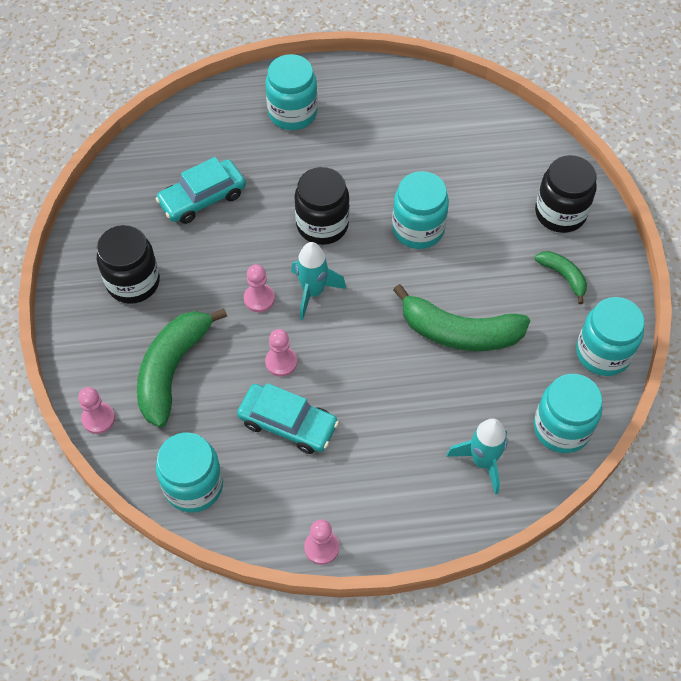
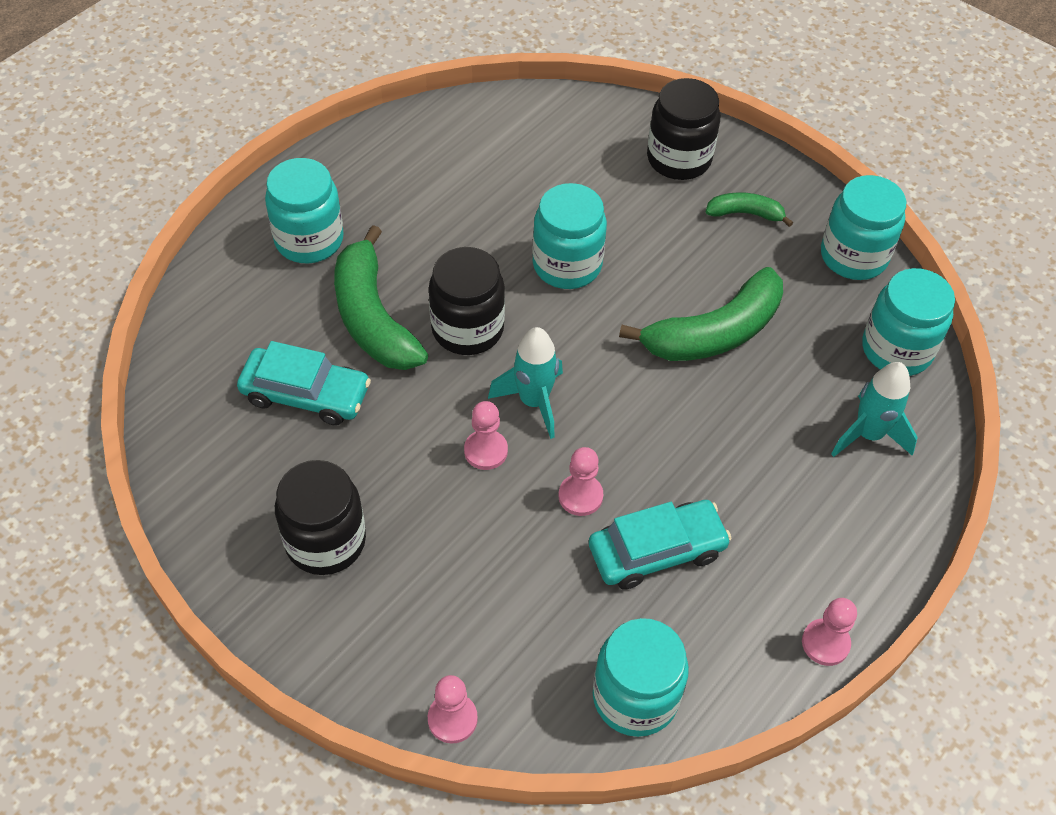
camera: 45 degrees left, 5 degrees down
green banana [137,308,227,427] -> green banana moved to [334,225,428,370]
turquoise car [155,157,246,224] -> turquoise car turned 90 degrees counterclockwise [237,341,371,426]

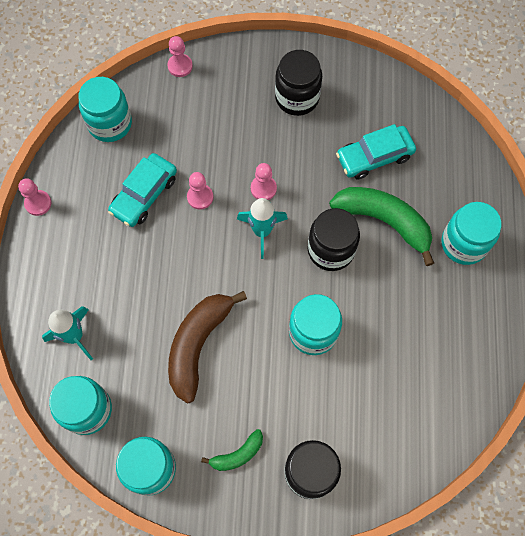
camera: 145 degrees right, 15 degrees up
green banana [619,267,783,361] -> brown banana [168,291,247,404]

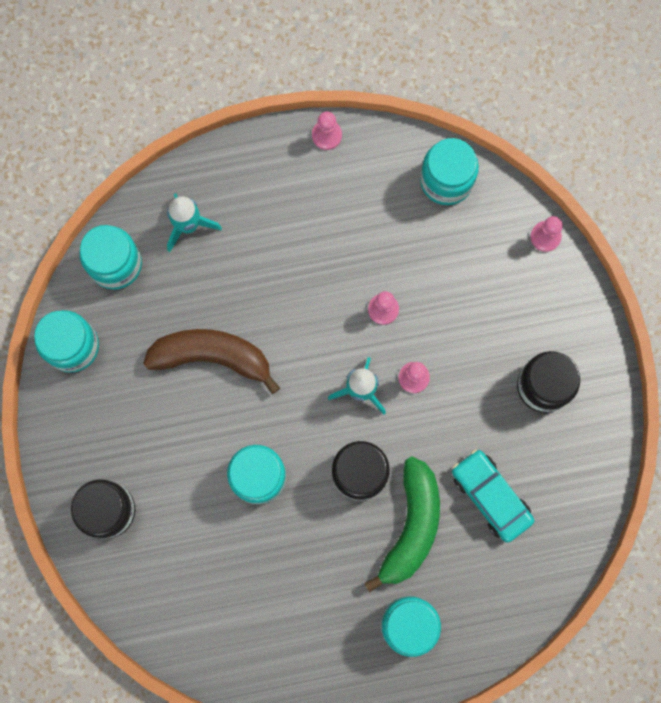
camera: 75 degrees right, 10 degrees up
turquoise car [108,153,177,227] -> none
green banana [201,429,263,471] -> none

